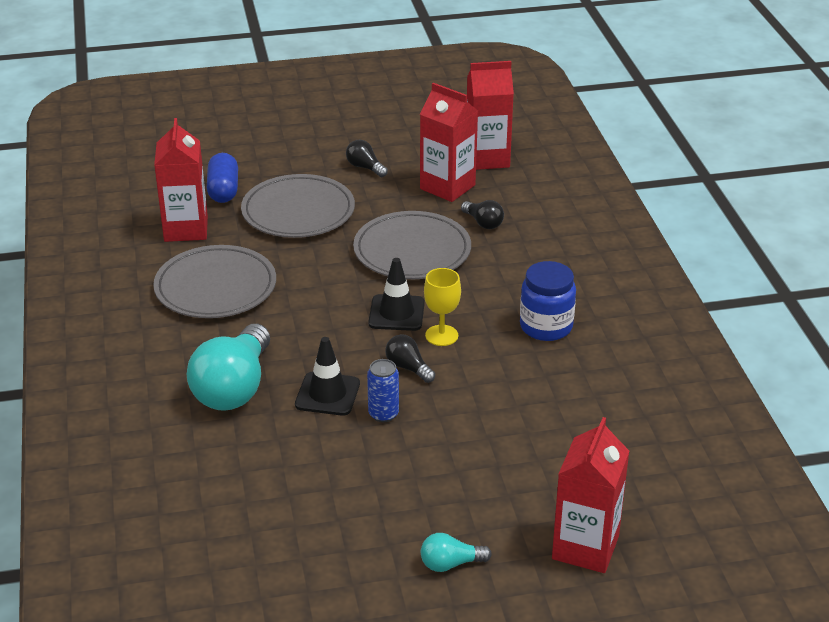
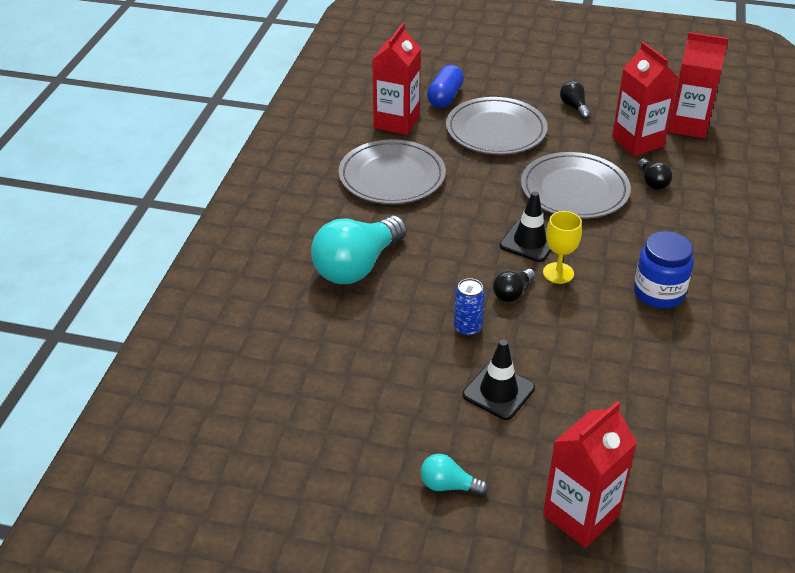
camera: 25 degrees right, 5 degrees up
black traffic cone [295,337,360,416] -> black traffic cone moved to [463,340,535,420]
black light bulb [385,334,435,383] -> black light bulb turned 120 degrees counterclockwise [493,269,535,302]

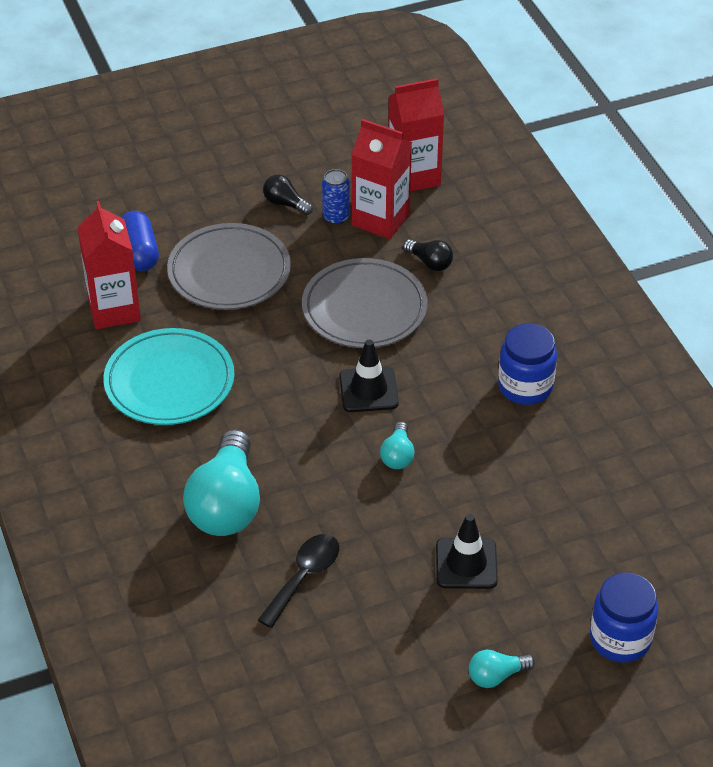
camera: 35 degrees left, 5 degrees up
grey plate [338,139,446,204] -> turquoise plate [103,328,235,425]
blue can [454,278,485,336] -> blue can moved to [322,169,350,225]
black light bulb [493,269,535,302] -> turquoise light bulb [380,422,415,469]
yellow goblet [543,211,582,284] -> none
red carton [543,401,637,548] -> blue jar [590,572,658,663]
none -> black spoon [258,534,339,628]

